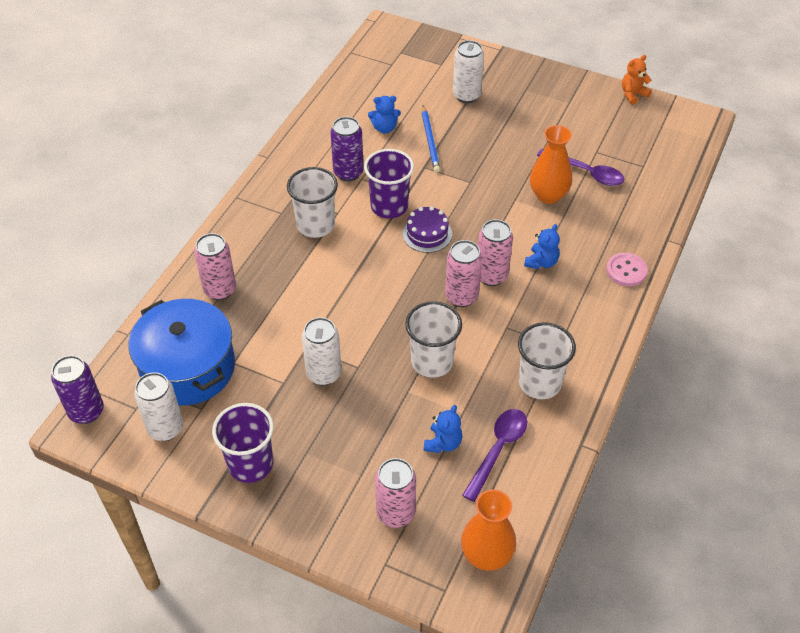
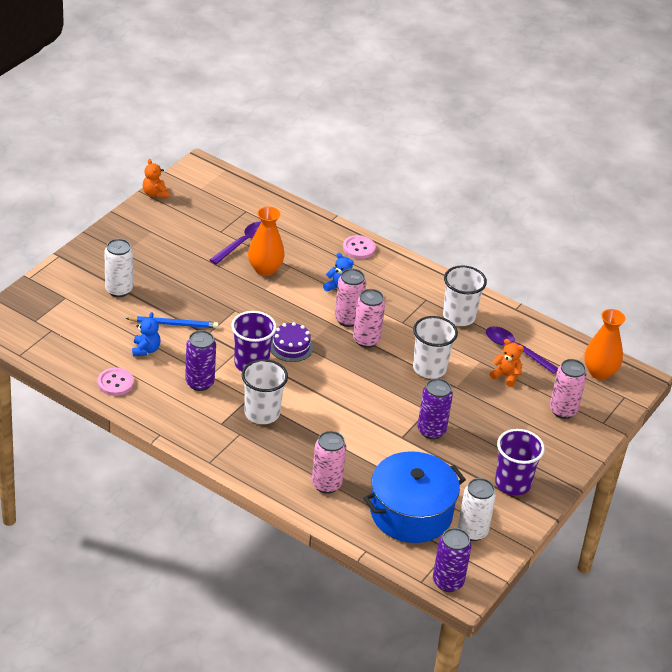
camera: 85 degrees left, 10 degrees down
white can [302,317,341,386] -> purple can [418,378,453,439]
blue teddy bear [424,405,462,453] -> orange teddy bear [490,339,524,387]
none -> pink button [98,368,134,396]

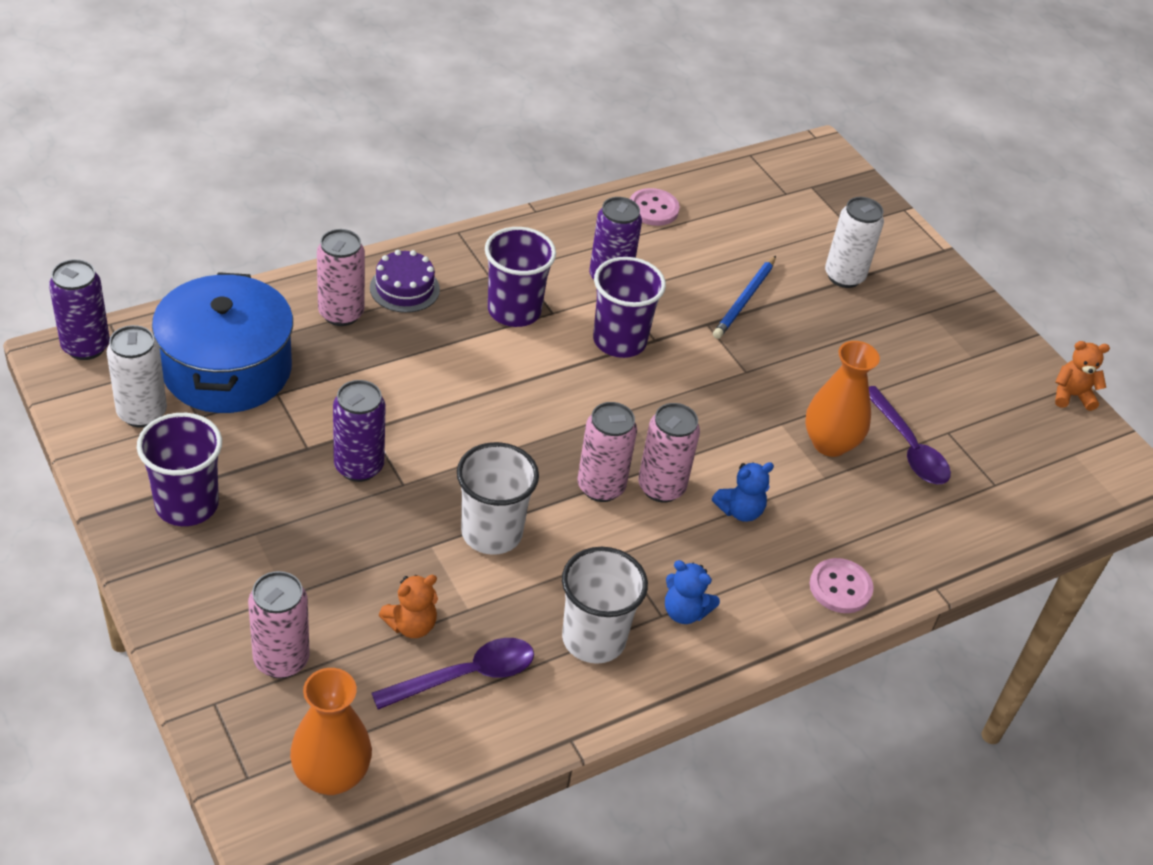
camera: 115 degrees right, 5 degrees up
blue teddy bear [132,312,160,356] -> blue teddy bear moved to [665,560,720,624]
white cup [242,359,288,424] -> purple cup [485,227,556,327]
purple cake [271,322,313,362] -> purple cake moved to [370,250,440,313]

